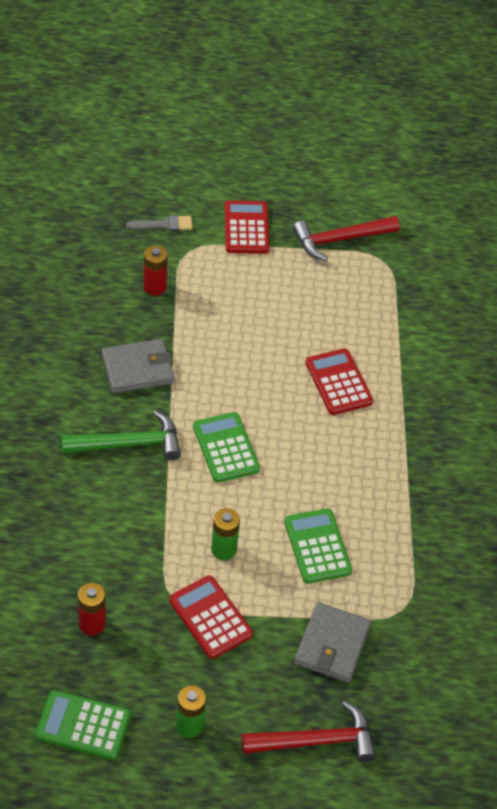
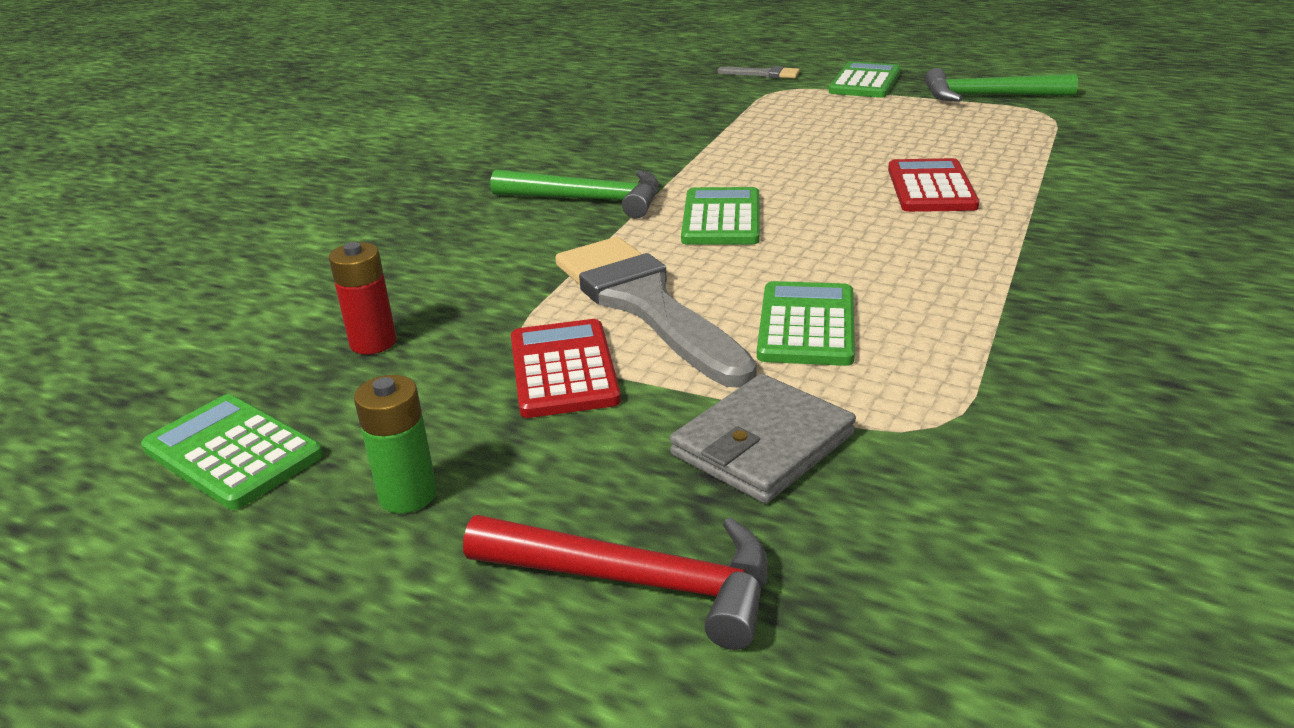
camera: 30 degrees right, 20 degrees down
grey wallet [102,339,175,393] -> none
red battery [143,245,168,296] -> none
green battery [211,508,240,560] -> grey brush [555,237,757,388]
red calculator [224,200,270,254] -> green calculator [829,61,901,98]
red hammer [293,216,400,261] -> green hammer [925,68,1078,102]

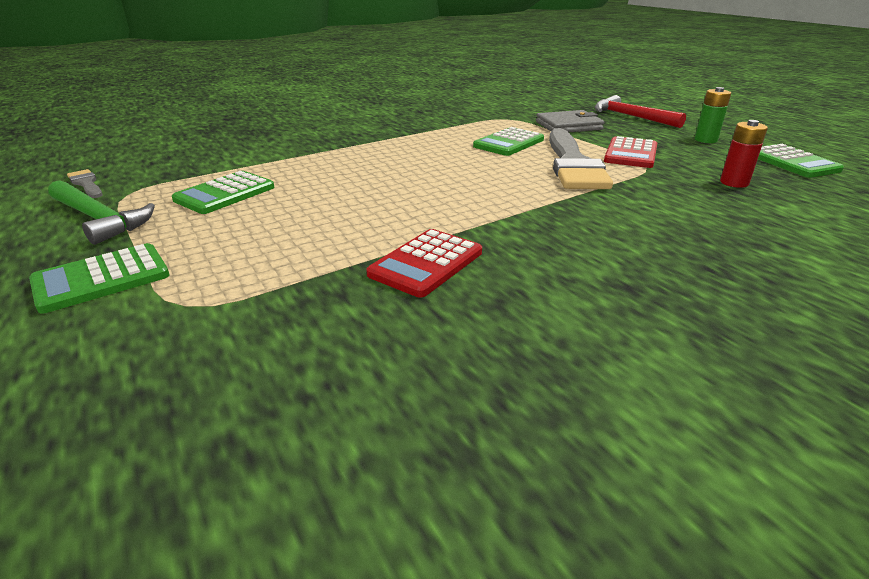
camera: 150 degrees left, 0 degrees up
green hammer [491,170,659,218] -> none
green calculator [681,187,760,245] -> green calculator moved to [172,171,275,214]
grey brush [718,66,800,78] -> grey brush moved to [67,169,102,198]
red calculator [888,158,979,212] -> red calculator moved to [366,229,482,297]

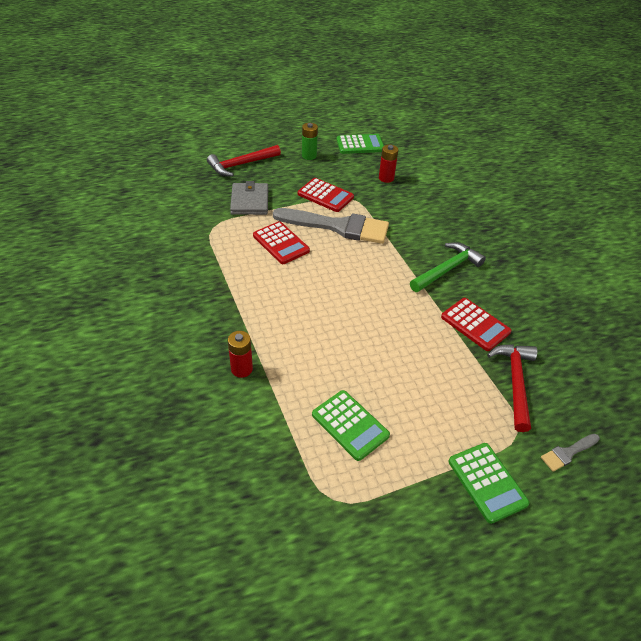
camera: 80 degrees left, 15 degrees up
green hammer [48,180,155,245] -> green hammer moved to [410,242,486,292]
grey brush [67,169,102,198] -> grey brush moved to [541,434,600,472]
green calculator [473,127,544,156] -> red calculator [253,221,310,264]
none -> red battery [228,331,253,378]
none -> red hammer [487,344,537,432]

